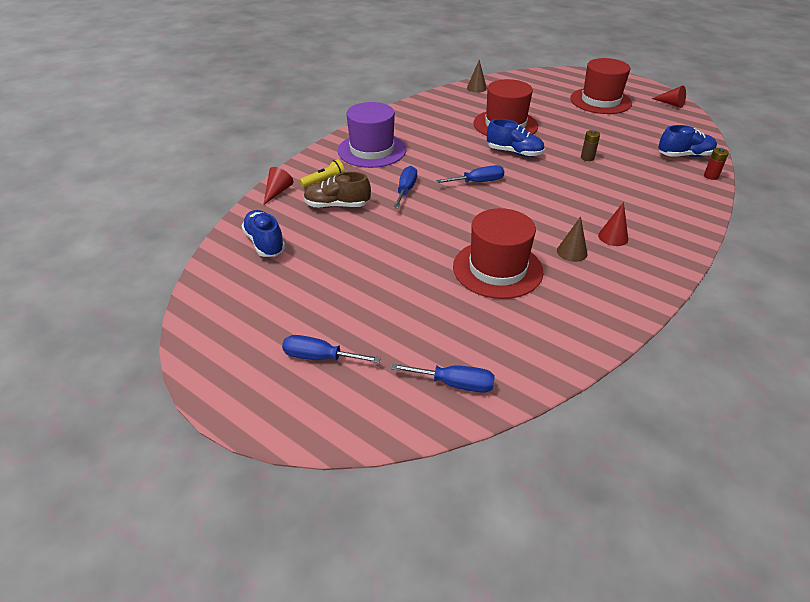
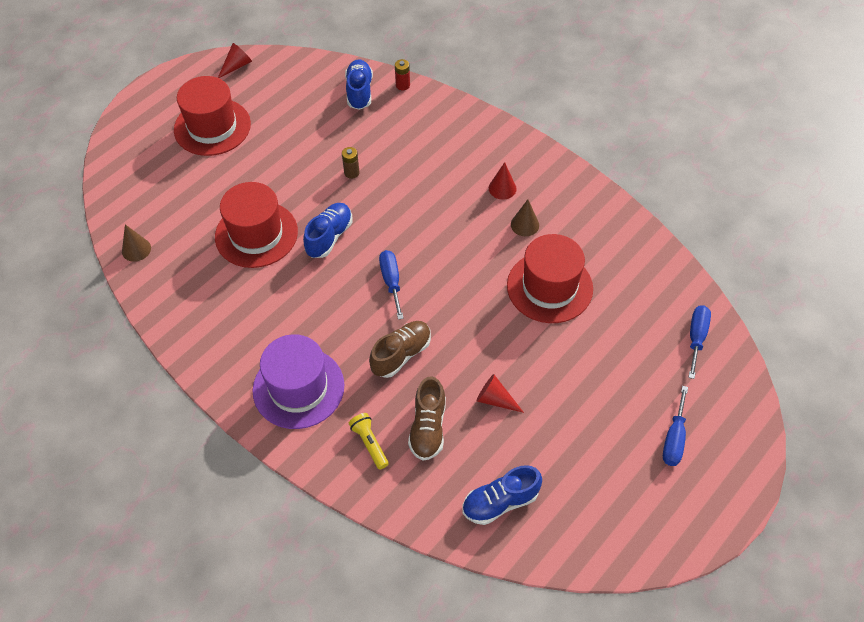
camera: 85 degrees left, 15 degrees up
red cone [263,167,294,205] -> red cone moved to [476,374,524,413]
blue screwdriver [393,166,417,208] -> brown shoe [369,321,431,378]

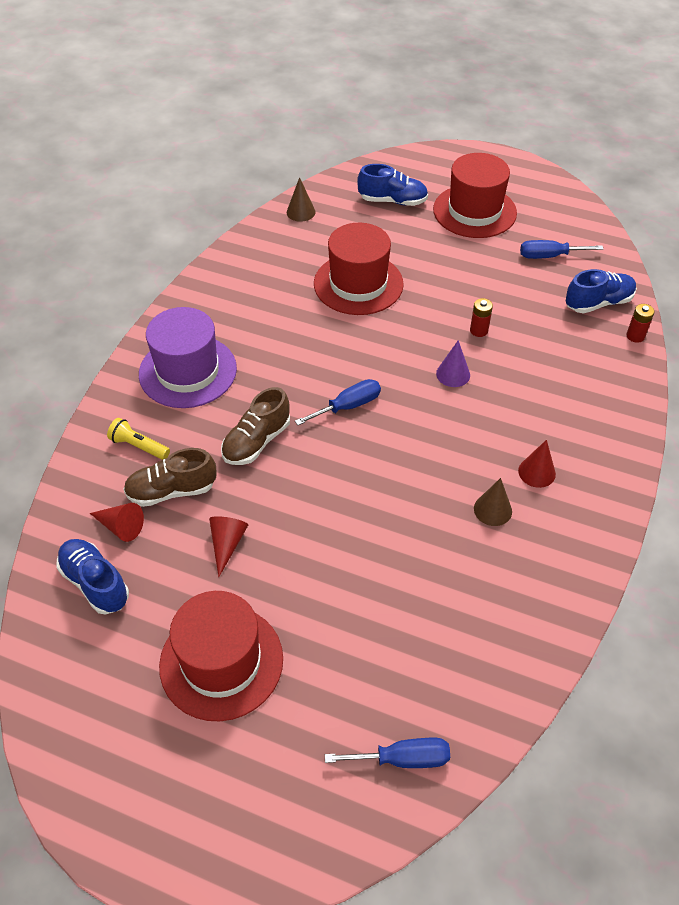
camera: 70 degrees right, 5 degrees down
red cone [218,43,252,78] -> red cone moved to [90,503,144,542]
blue shoe [303,203,352,258] -> blue shoe moved to [357,164,428,206]
brown battery [342,147,360,179] -> red battery [470,298,493,337]
yellow flashlight [349,413,389,470] -> yellow flashlight turned 105 degrees counterclockwise [107,418,170,460]
brown shoe [369,321,431,378] -> brown shoe turned 105 degrees clockwise [221,387,290,465]
red hat [507,234,593,323] -> red hat moved to [159,591,283,721]
blue screwdriver [663,386,688,466] -> blue screwdriver moved to [520,240,603,259]
none -> purple cone [436,340,470,387]

